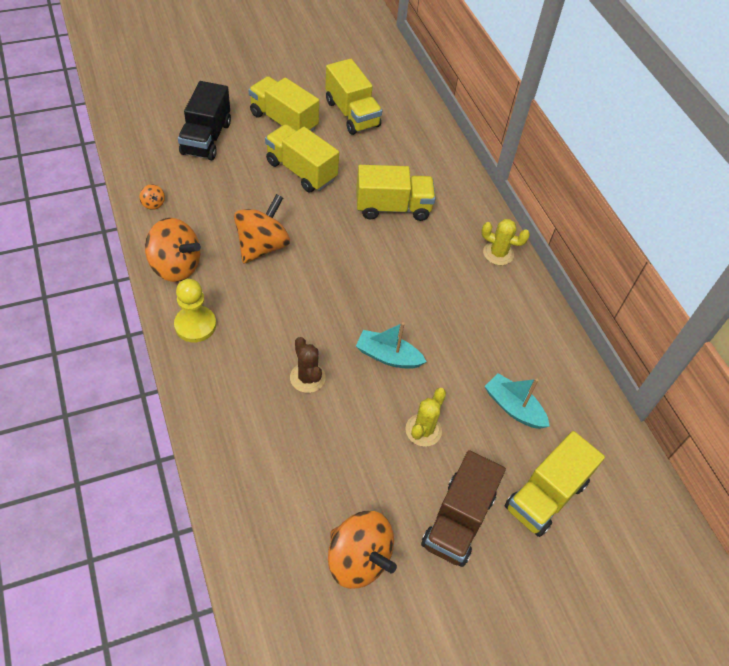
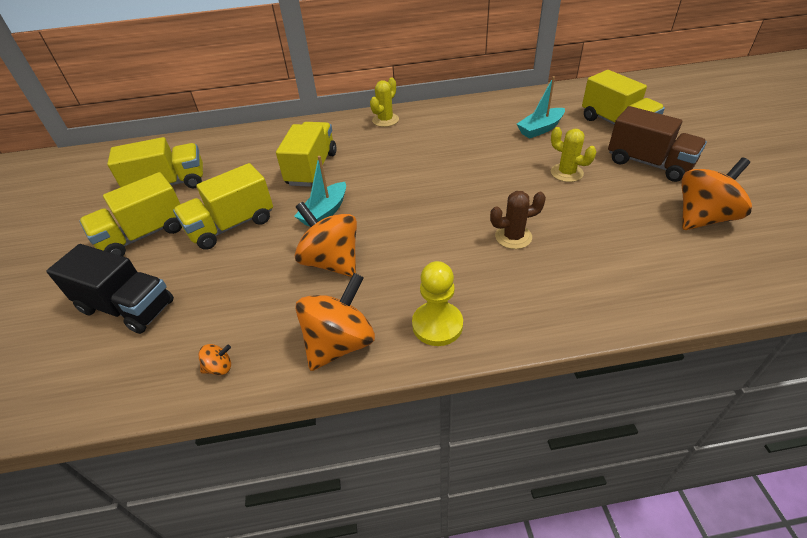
camera: 70 degrees left, 10 degrees down
turquoise boat [356,322,427,369] -> turquoise boat moved to [294,156,346,227]

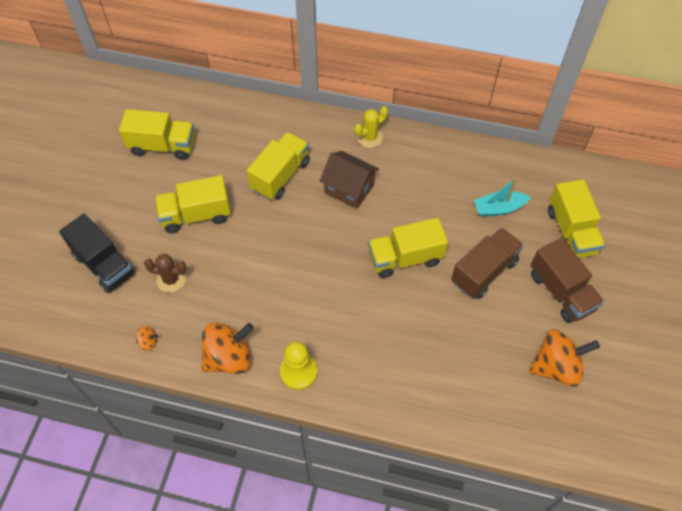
camera: 20 degrees right, 15 degrees up
yellow truck [79,172,182,256] -> yellow truck moved to [368,218,448,278]
turquoise boat [294,156,346,227] -> none
orange spinning top [295,202,357,277] -> none
brown cactus [490,191,546,249] -> brown cactus moved to [144,254,187,292]
yellow cactus [551,127,596,182] -> brown truck [451,228,524,299]
none -> brown house [320,151,379,209]

